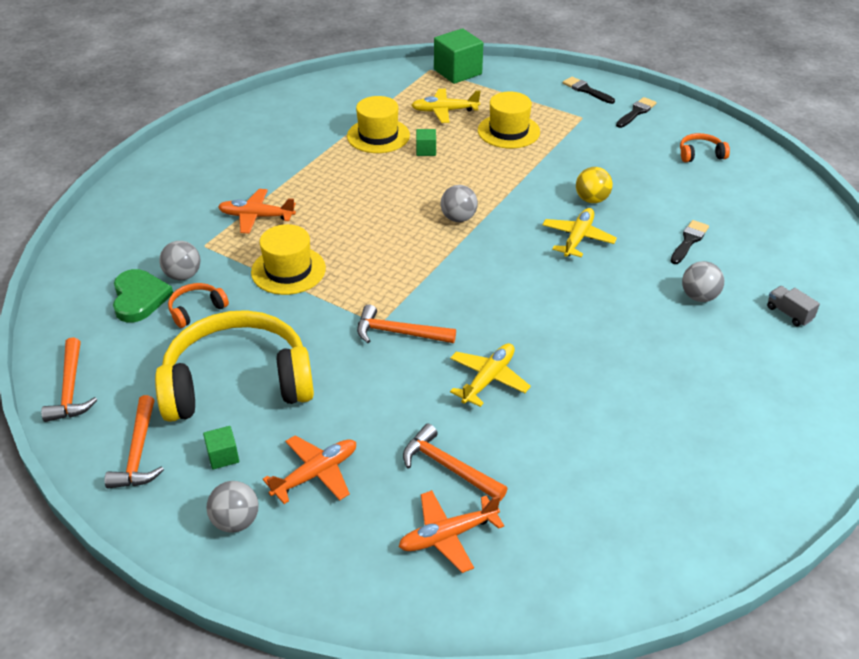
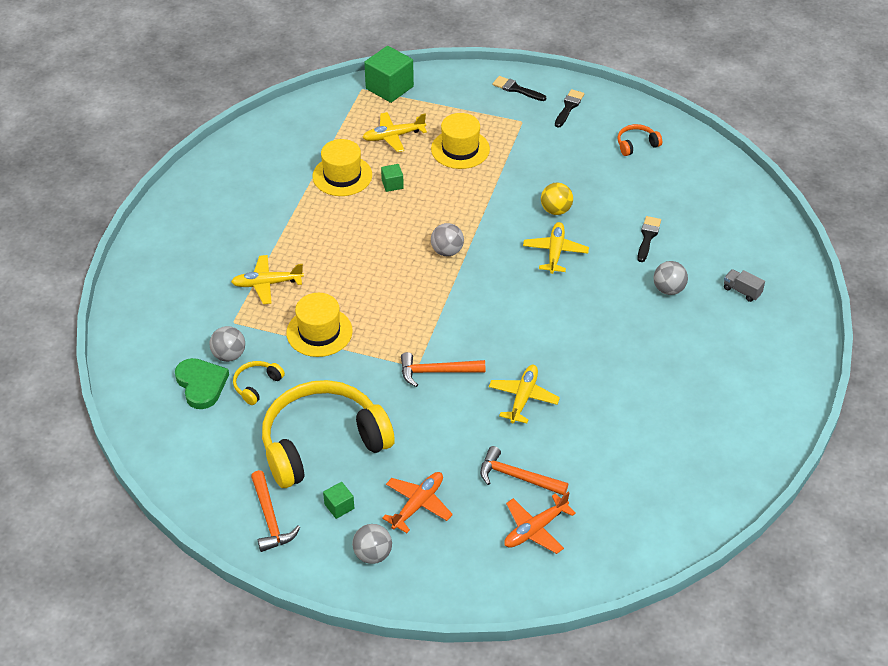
camera: 15 degrees left, 5 degrees up
orange hammer [41,337,97,422] -> none
orange headphones [168,283,229,328] -> yellow headphones [233,361,285,405]
orange plane [218,189,296,234] -> yellow plane [231,255,304,304]

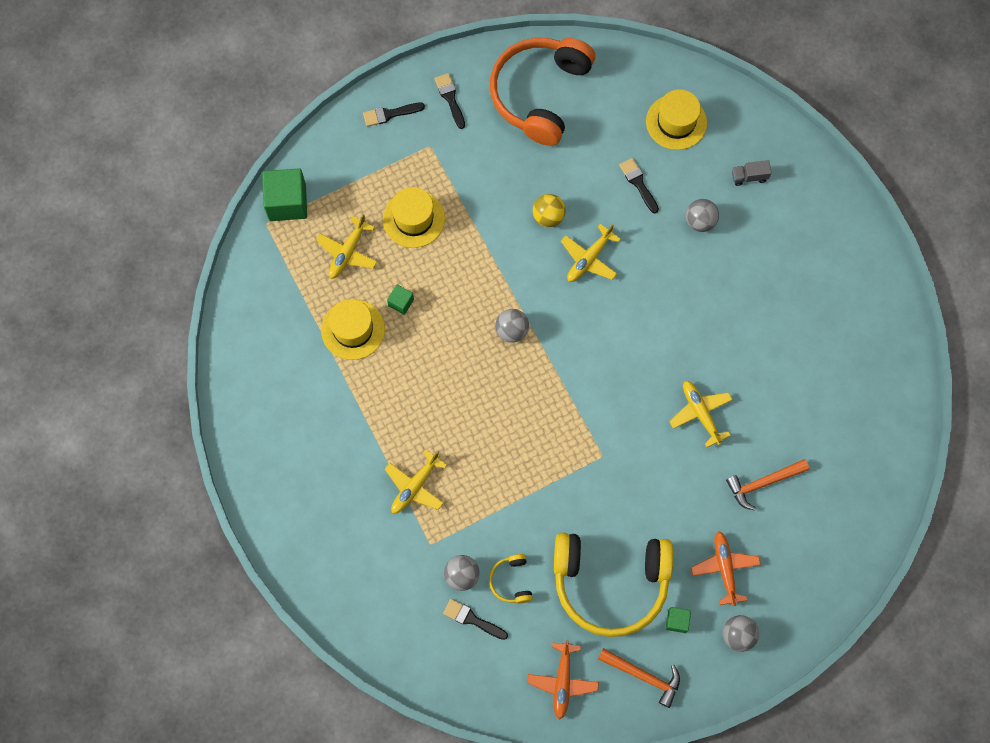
camera: 45 degrees left, 25 degrees up
green heart [175,358,229,409] -> black brush [443,599,508,640]
yellow headphones [262,380,395,488] -> yellow headphones turned 105 degrees counterclockwise [554,533,673,637]
yellow hat [286,293,353,357] -> yellow hat moved to [646,89,707,150]
orange hammer [401,352,485,387] -> none
orange plane [504,492,576,554] -> orange plane moved to [527,639,599,720]
yellow plane [523,222,589,274] -> yellow plane turned 105 degrees counterclockwise [561,224,621,282]
orange headphones [617,124,662,156] -> orange headphones [490,38,595,146], size x2.46

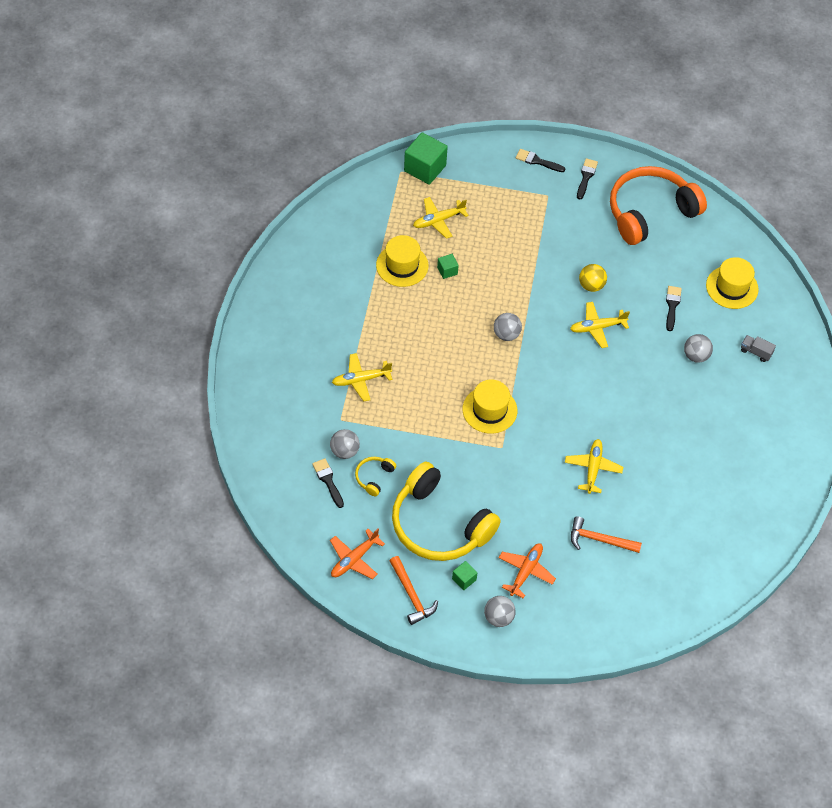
camera: 35 degrees right, 15 degrees down
yellow hat [383,187,445,248] -> yellow hat moved to [463,379,517,434]

